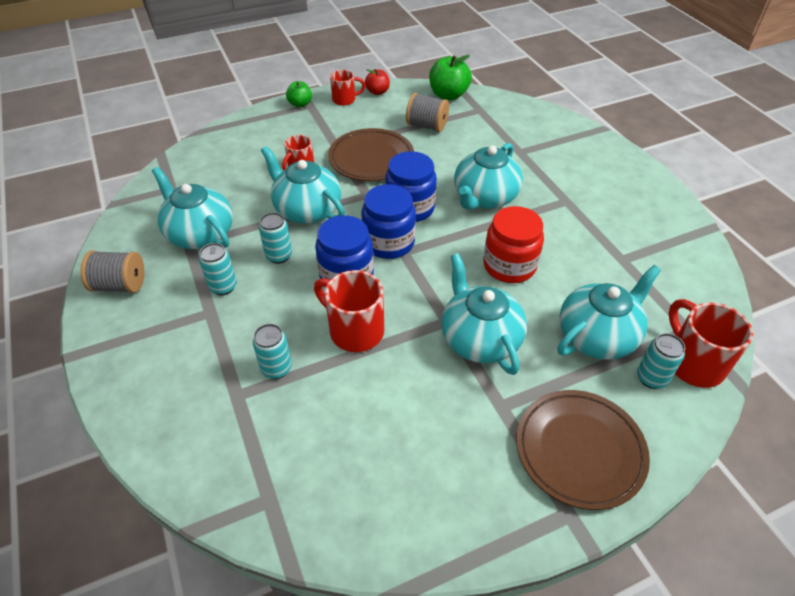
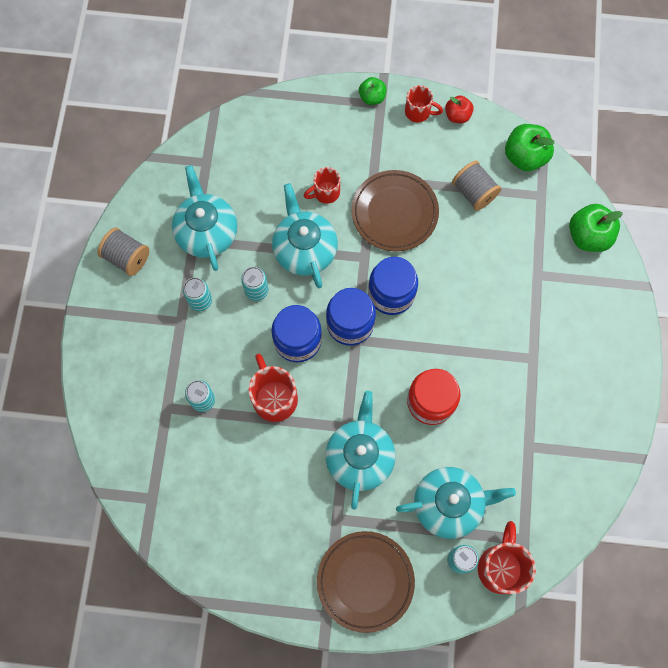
camera: 30 degrees right, 25 degrees up
turquoise teapot [454,143,523,210] -> none
none -> green apple [569,204,623,252]

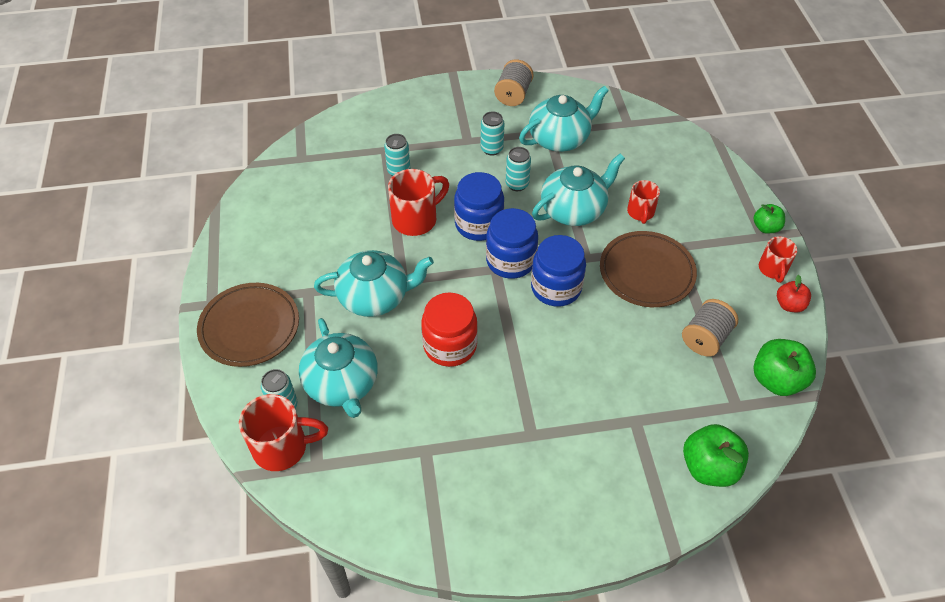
camera: 75 degrees right, 20 degrees down
red mug [304,167,340,204] -> red mug turned 135 degrees counterclockwise [627,180,660,224]

